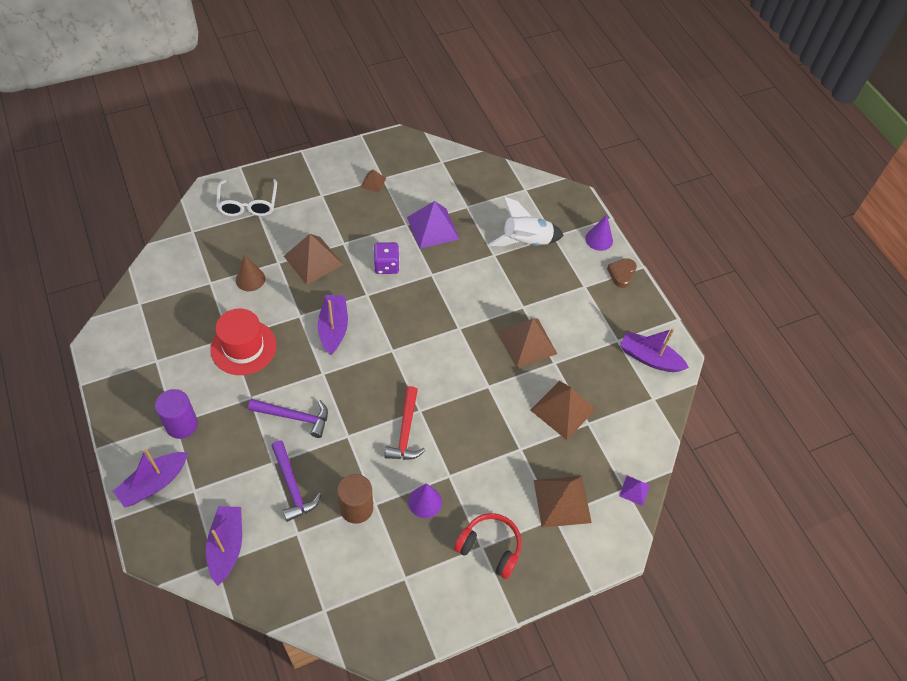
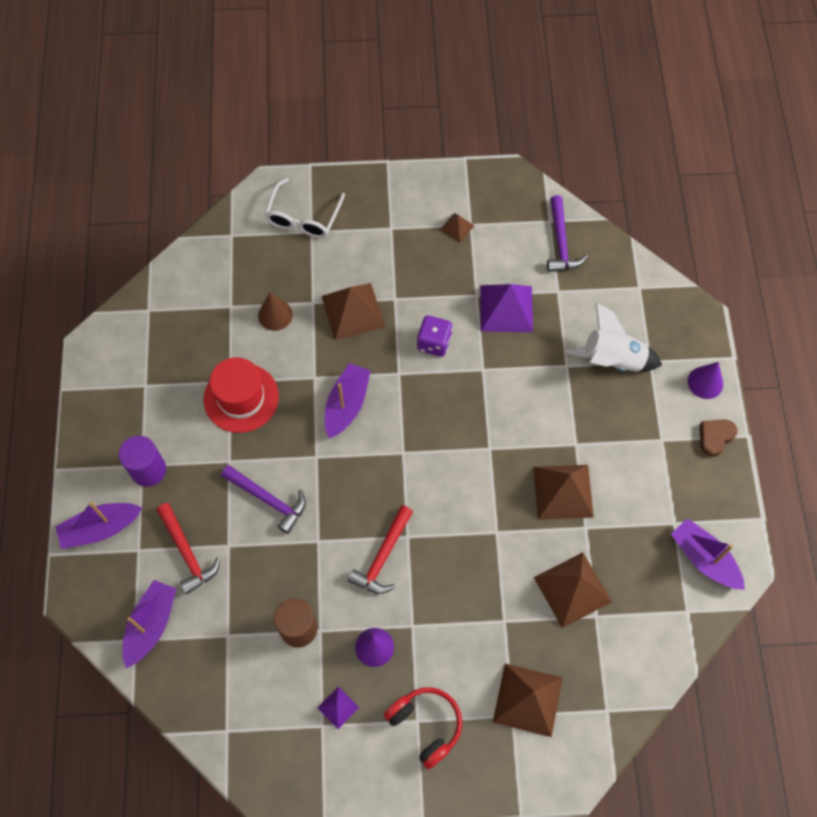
camera: 25 degrees right, 10 degrees up
purple hammer [271,441,322,522] -> purple hammer moved to [547,195,588,272]
purple pyramid [619,476,650,506] -> purple pyramid moved to [318,686,359,729]
none -> red hammer [157,503,220,594]

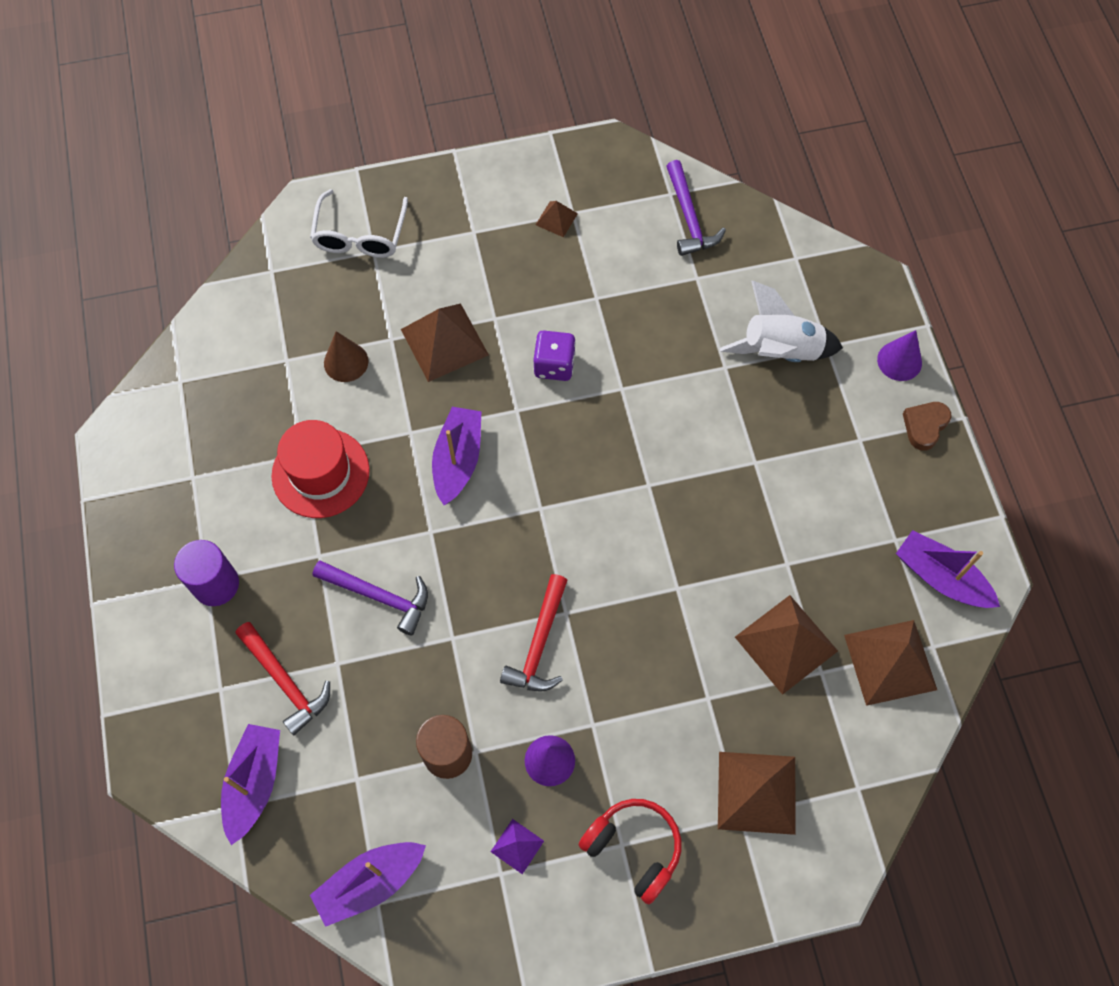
camera: 10 degrees left, 0 degrees up
purple boat [55,502,142,549] -> purple boat moved to [310,842,426,927]
purple pyramid [481,284,533,332] -> none
brown pyramid [533,465,594,520] -> brown pyramid moved to [844,620,937,706]

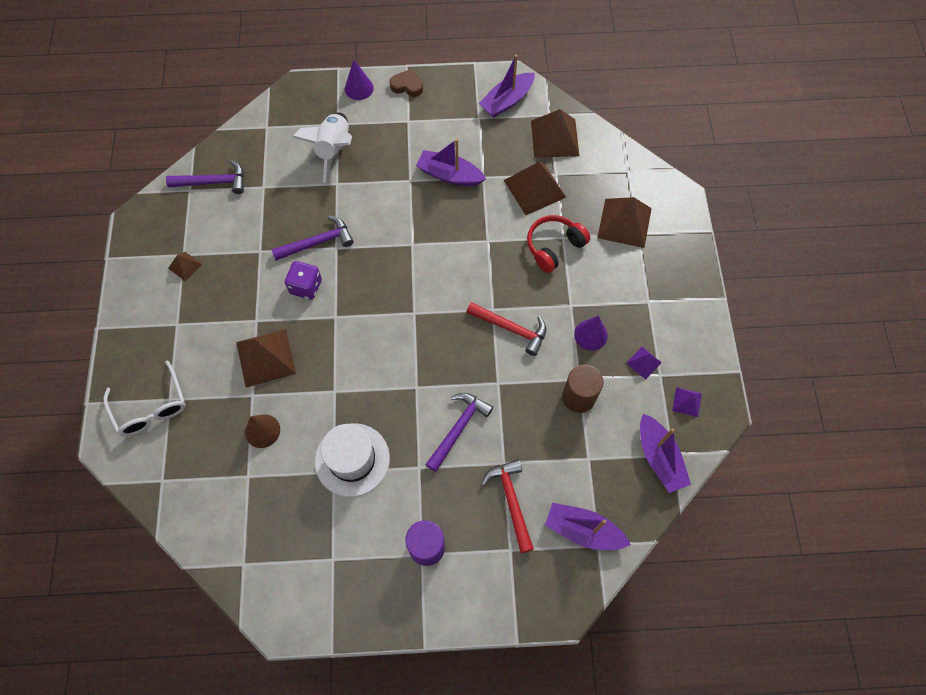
camera: 80 degrees left, 0 degrees up
red hammer [235,622,330,735] -> red hammer turned 75 degrees counterclockwise [481,459,534,553]
red hat [271,420,370,518] -> white hat [315,423,390,497]
white glasses [310,189,408,258] -> white glasses turned 45 degrees clockwise [103,361,186,436]
purple boat [432,407,482,505] -> purple boat moved to [416,139,486,186]
red headphones [579,799,681,904] -> red headphones moved to [527,215,590,273]
brown heart [903,402,952,451] -> brown heart turned 150 degrees clockwise [390,69,423,97]
none -> purple hammer [271,215,354,260]
none -> purple pyramid [672,387,702,417]

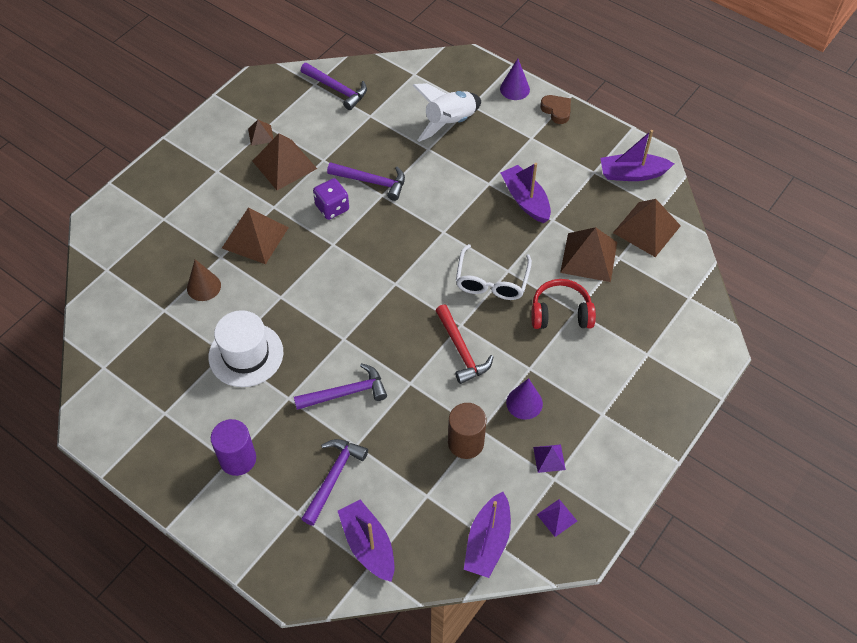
camera: 40 degrees right, 10 degrees down
white glasses [103,361,186,436] -> white glasses moved to [456,244,532,300]
red hammer [481,459,534,553] -> purple hammer [302,439,368,526]
brown pyramid [597,197,652,248] -> brown pyramid moved to [252,133,317,190]

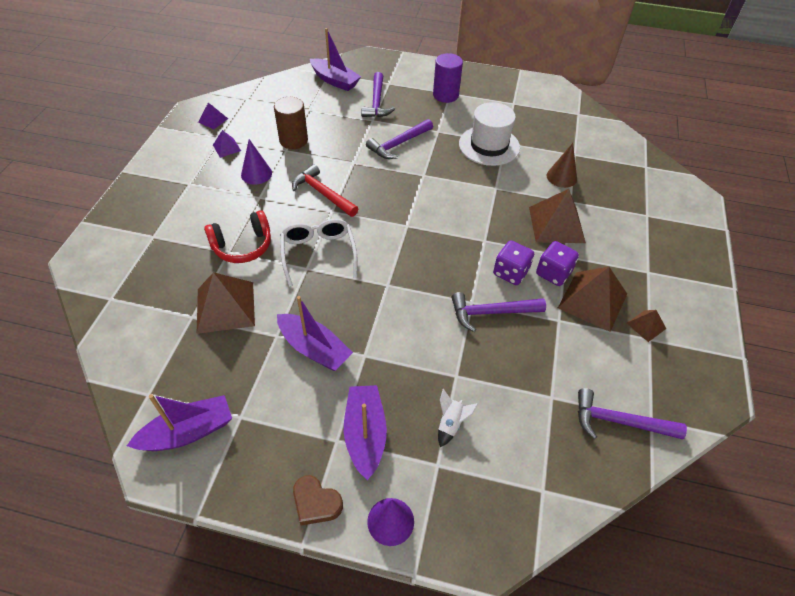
camera: 155 degrees right, 5 degrees down
white rocket [412,83,481,142] -> white rocket [438,389,478,447], size x0.48
purple boat [464,492,511,578] -> purple boat moved to [344,385,387,480]
brown pyramid [613,199,681,257] -> none
none -> purple dice [536,241,579,286]

